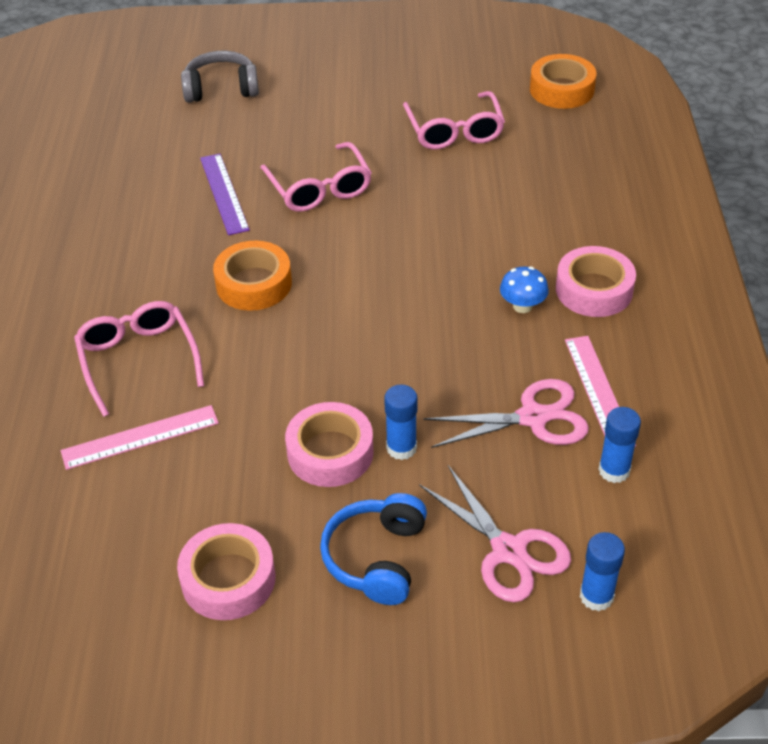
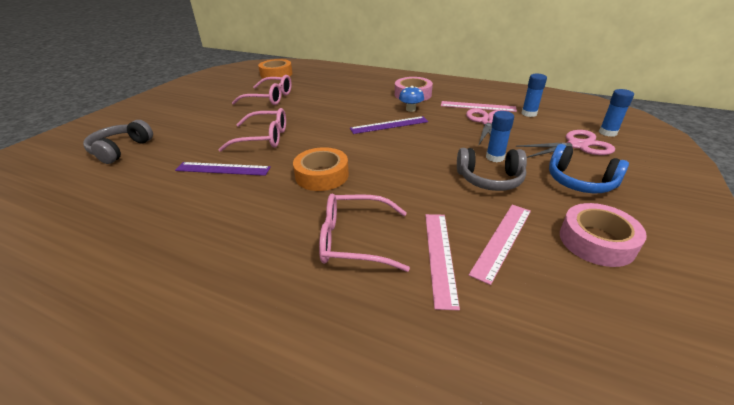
camera: 65 degrees left, 10 degrees down
pink tape [285,402,374,487] -> grey headphones [457,148,527,191]
none -> purple ruler [350,116,428,134]
none -> pink ruler [469,205,531,285]

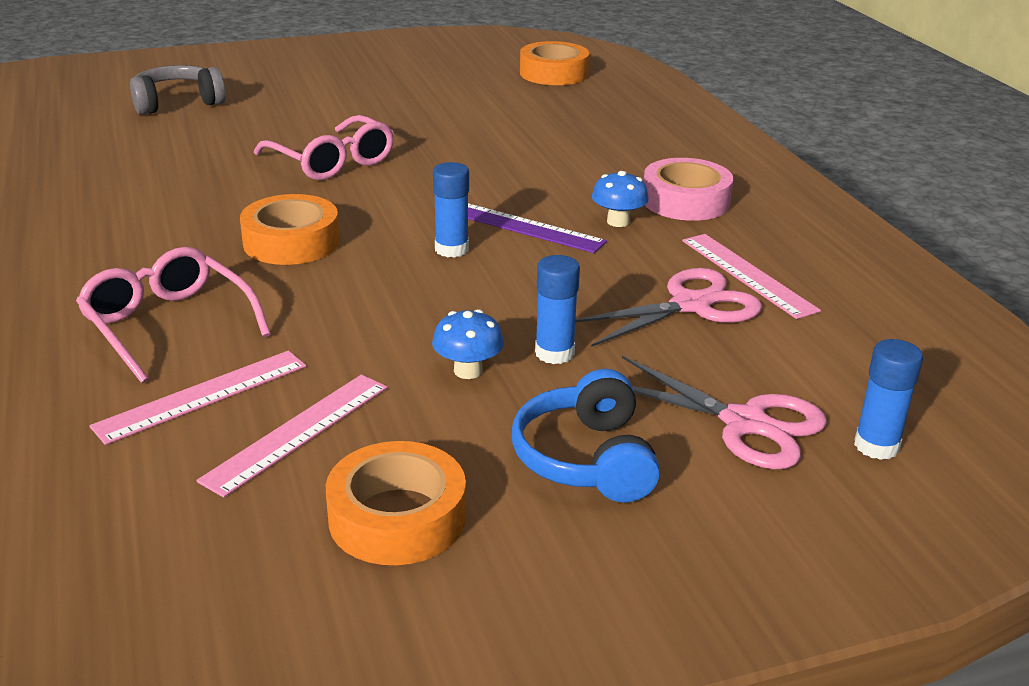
camera: 45 degrees right, 5 degrees down
purple ruler [175,162,271,176] -> none
pink glasses [232,75,292,105] -> none
grey headphones [457,148,527,191] -> blue mushroom [432,309,504,379]
pink ruler [469,205,531,285] -> pink ruler turned 45 degrees counterclockwise [196,374,388,498]
blue glue stick [521,74,547,117] -> blue glue stick moved to [433,162,469,258]
pink tape [560,203,647,267] -> orange tape [326,441,466,565]

